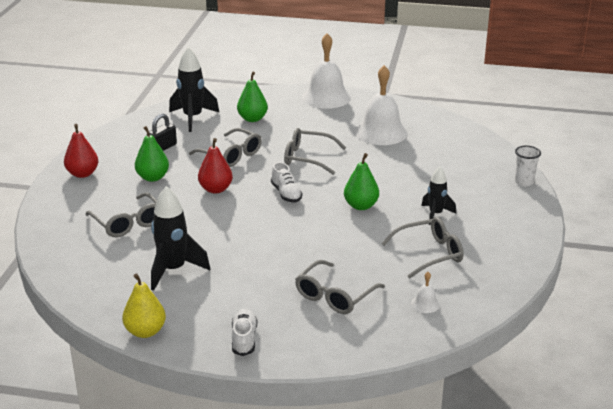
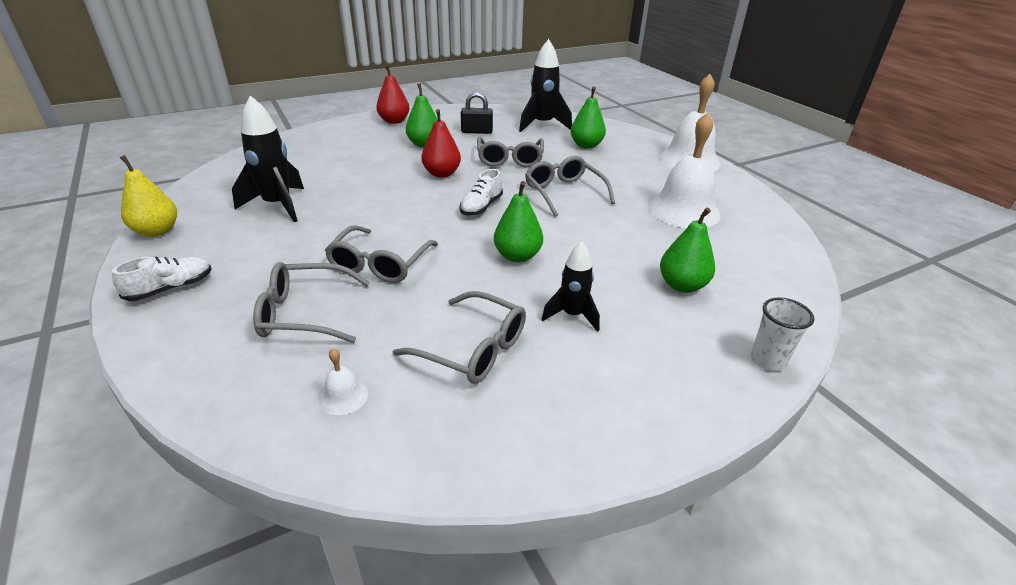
camera: 50 degrees right, 5 degrees up
grey glasses [85,192,157,237] -> grey glasses moved to [325,225,438,283]
none -> green pear [660,208,715,293]

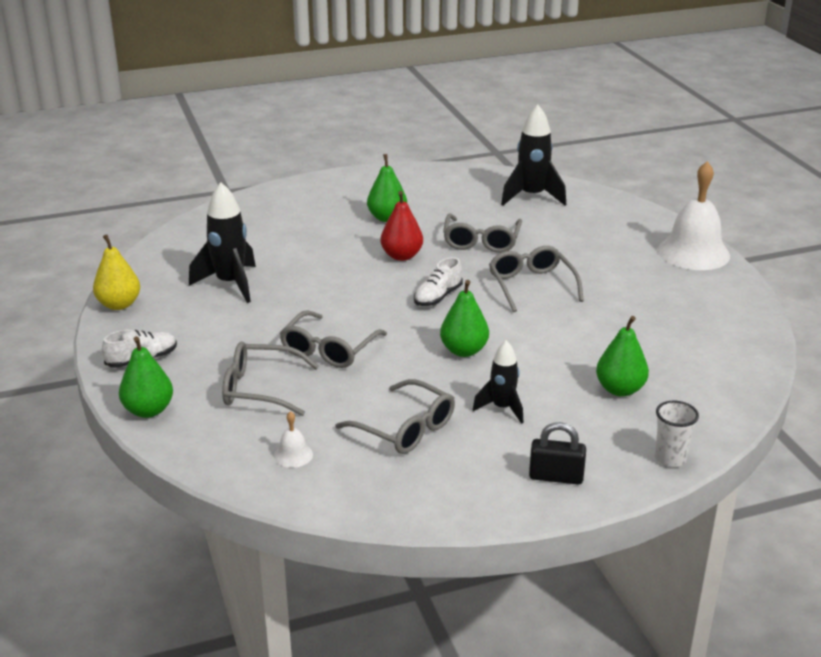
camera: 10 degrees right, 5 degrees down
red pear [376,65,409,124] -> none
black padlock [461,92,493,134] -> black padlock moved to [529,422,586,484]
green pear [571,86,606,149] -> green pear moved to [119,336,173,418]
white bell [648,113,720,228] -> none

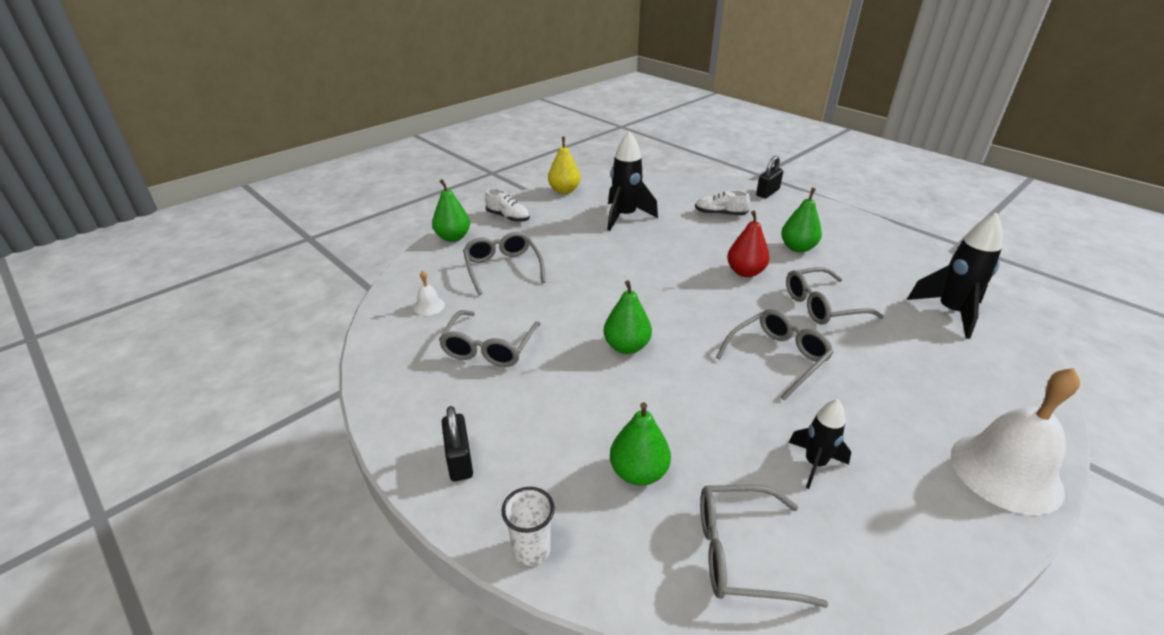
camera: 65 degrees right, 5 degrees up
grey glasses [280,310,387,368] -> grey glasses moved to [700,485,829,608]
white shoe [414,257,463,306] -> white shoe moved to [695,190,750,216]
black rocket [472,340,524,424] -> black rocket moved to [788,399,851,489]
none -> black padlock [756,156,784,198]

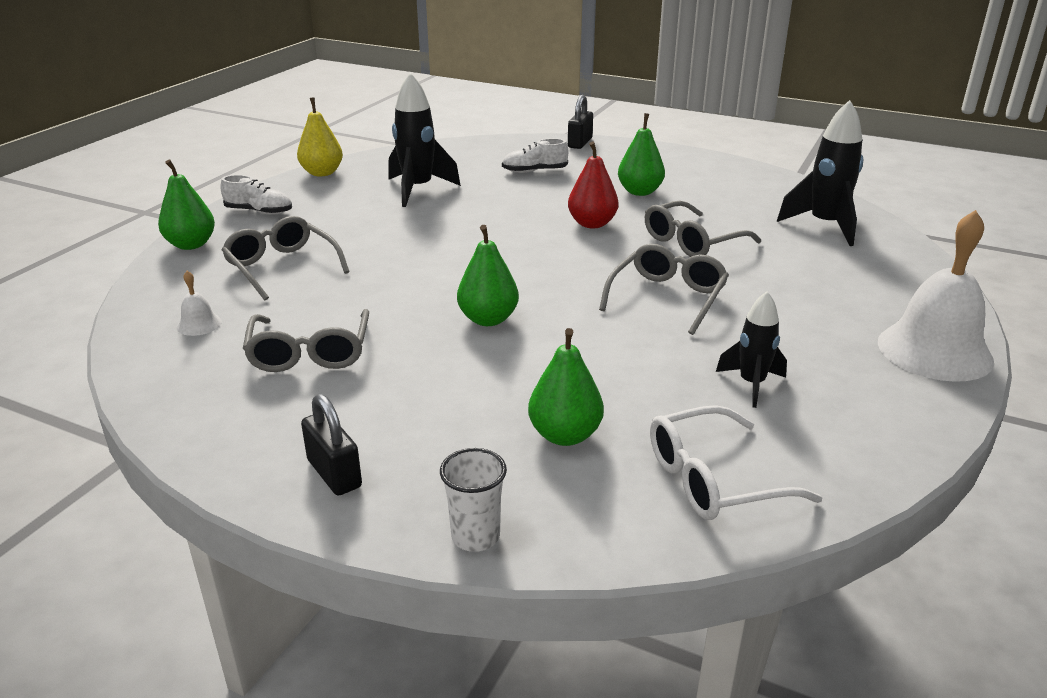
camera: 20 degrees left, 5 degrees down
grey glasses [700,485,829,608] -> white glasses [650,405,823,520]

